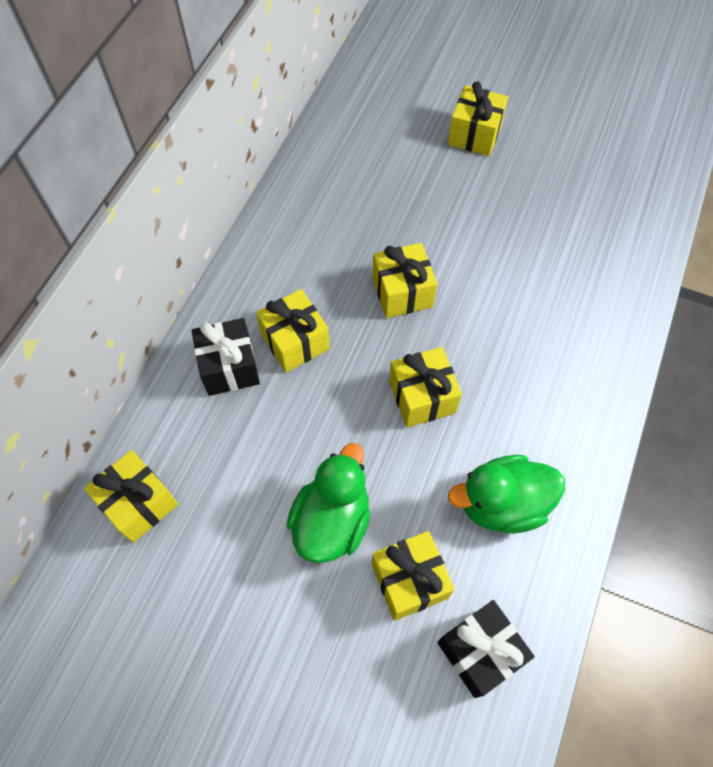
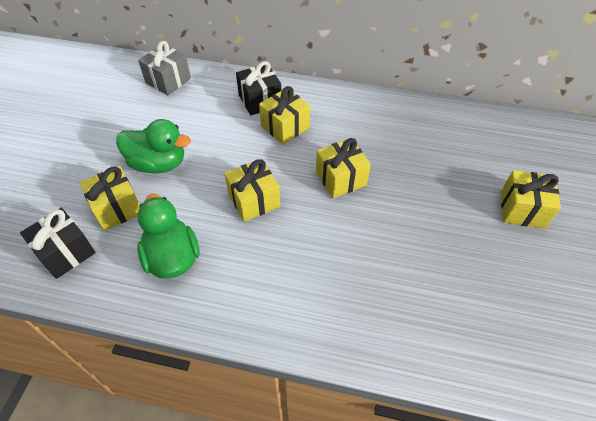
camera: 80 degrees right, 10 degrees down
yellow gift [84,450,178,543] -> grey gift [138,41,191,95]

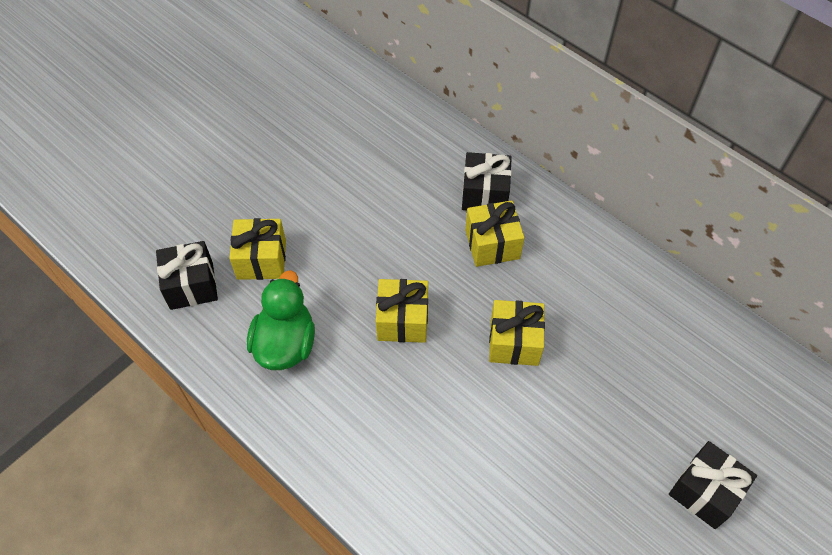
camera: 30 degrees right, 5 degrees up
green duck [116,119,191,173] -> none
grey gift [138,41,191,95] -> none
yellow gift [501,170,561,229] -> black gift [669,441,757,529]

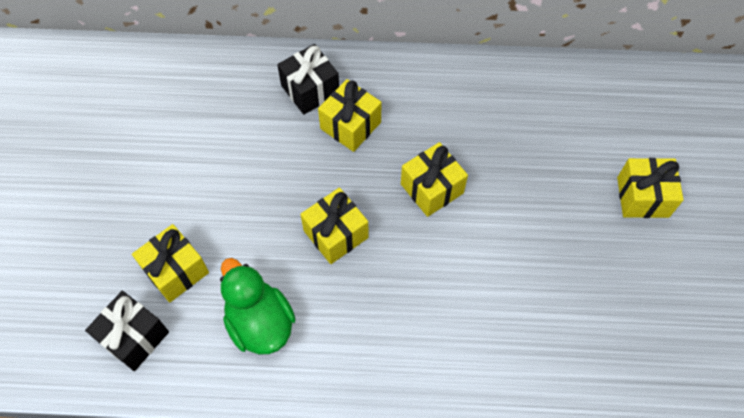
camera: 40 degrees left, 5 degrees up
black gift [669,441,757,529] -> yellow gift [617,158,684,218]

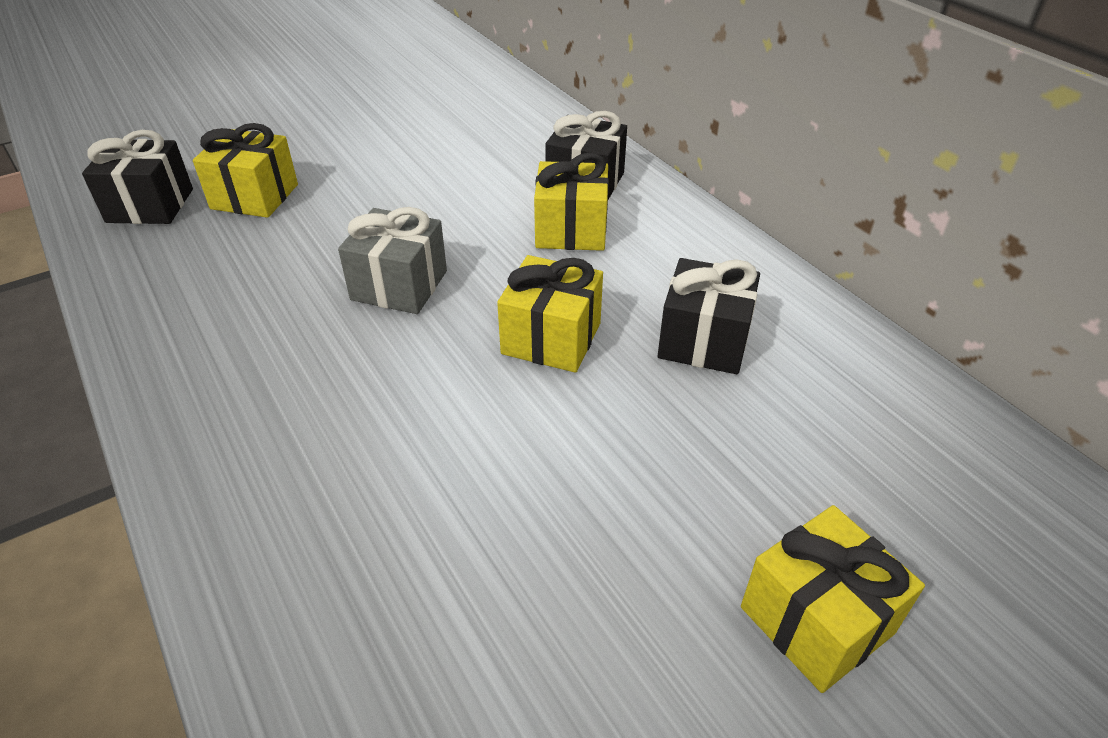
camera: 55 degrees right, 20 degrees down
green duck [220,258,296,354] -> none
yellow gift [300,188,368,264] -> grey gift [338,207,447,314]
none -> black gift [658,258,760,374]

